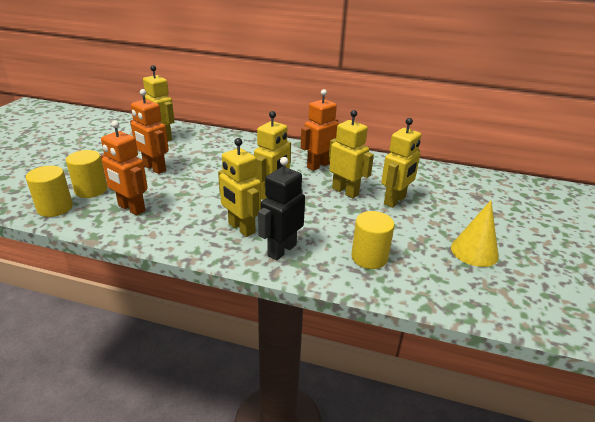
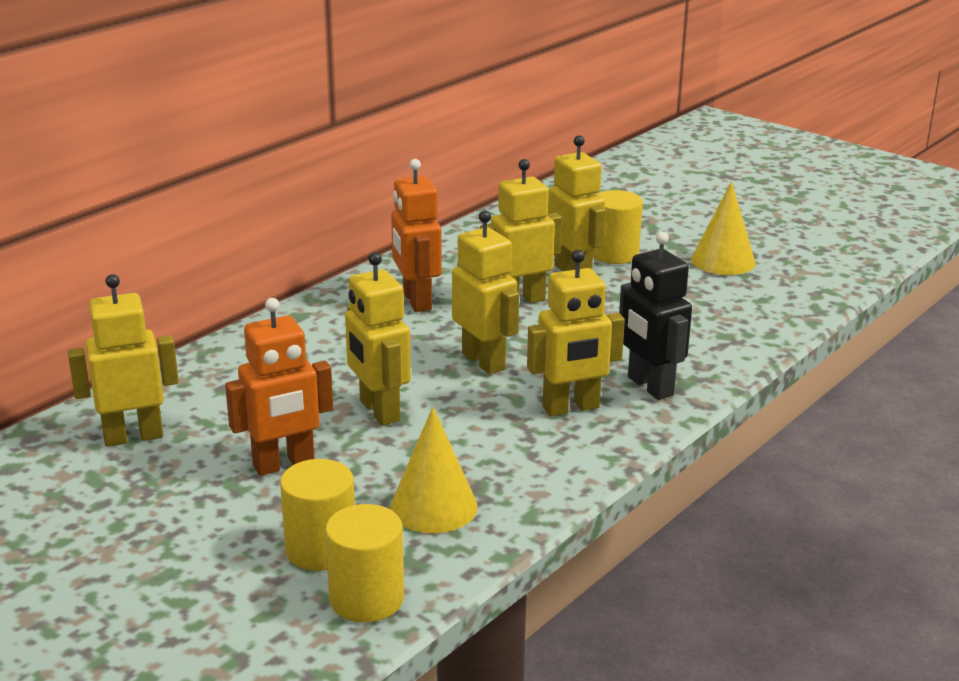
camera: 65 degrees left, 5 degrees down
orange robot [101,120,148,215] -> yellow cone [390,407,478,533]
yellow cylinder [351,211,395,269] -> yellow cylinder moved to [593,190,643,264]
none -> yellow robot [345,252,411,426]

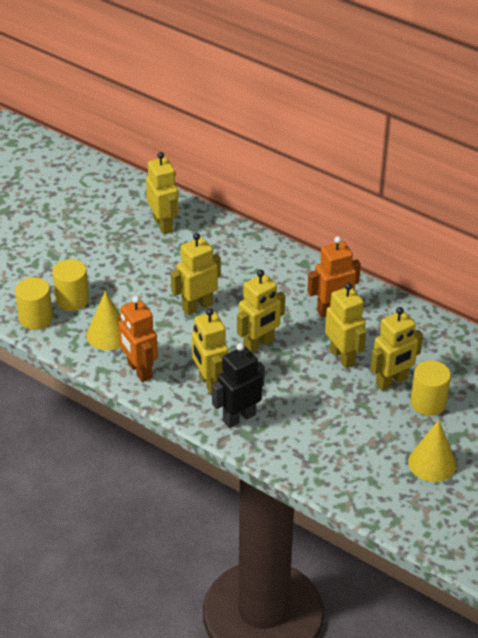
camera: 85 degrees right, 15 degrees up
orange robot [225,298,333,476] -> orange robot moved to [118,296,158,382]

